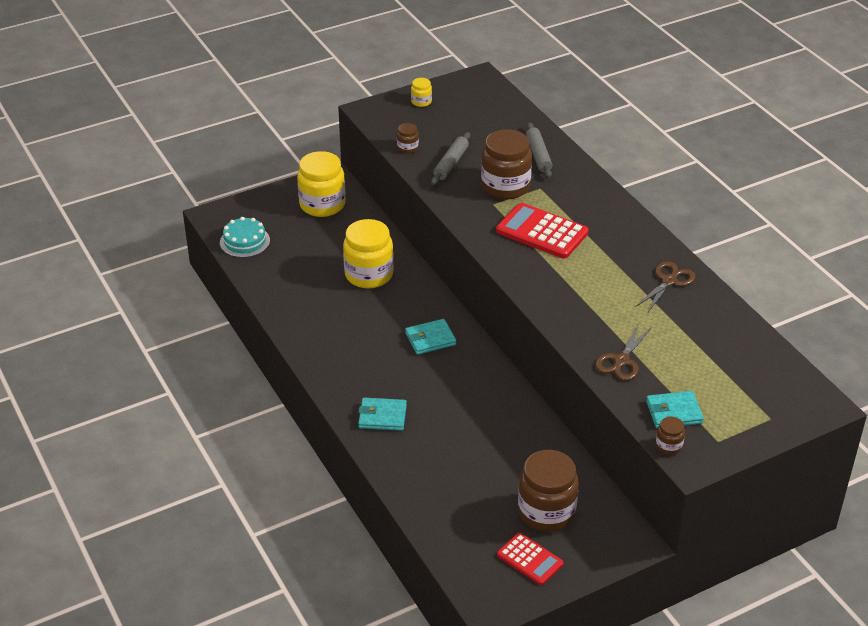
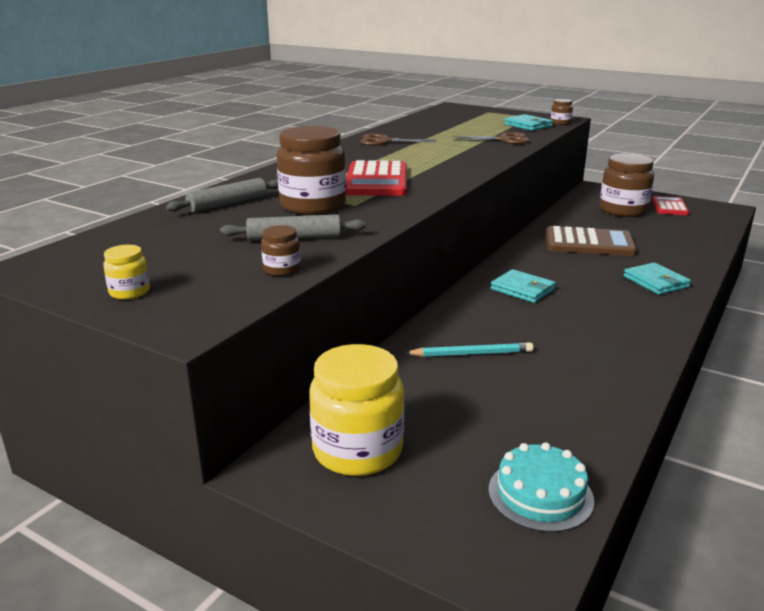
camera: 120 degrees left, 15 degrees down
yellow jar [343,219,394,288] -> turquoise pencil [405,342,533,357]
none -> brown calculator [546,226,637,256]

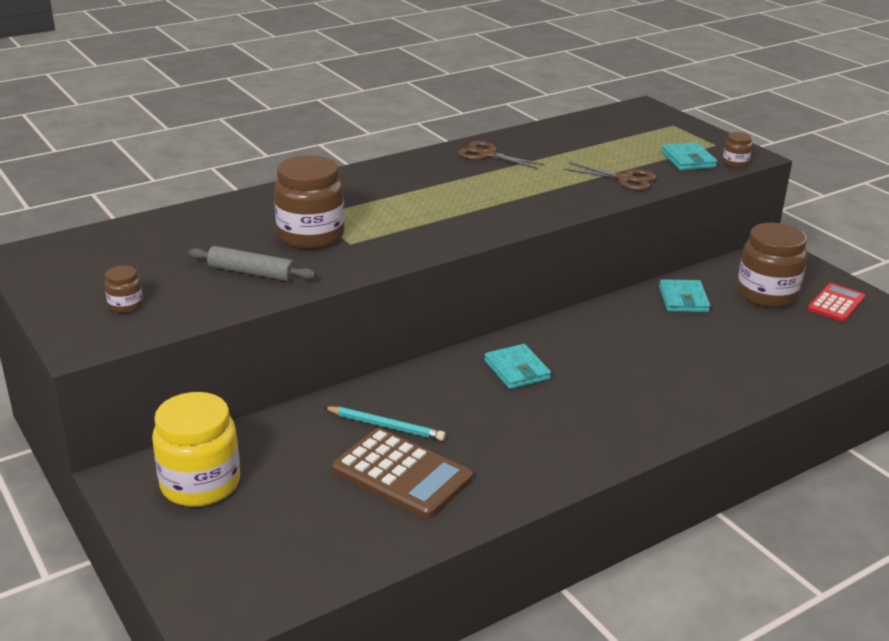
camera: 25 degrees right, 5 degrees up
yellow jar [103,245,150,300] -> none
grey rolling pin [166,178,278,213] -> none
brown jar [261,225,301,276] -> brown jar moved to [105,266,143,313]
red calculator [346,160,407,196] -> none
turquoise cake [489,442,594,532] -> none
brown calculator [546,226,637,256] -> brown calculator moved to [332,428,473,519]
turquoise wallet [624,263,691,295] -> turquoise wallet moved to [659,279,710,312]

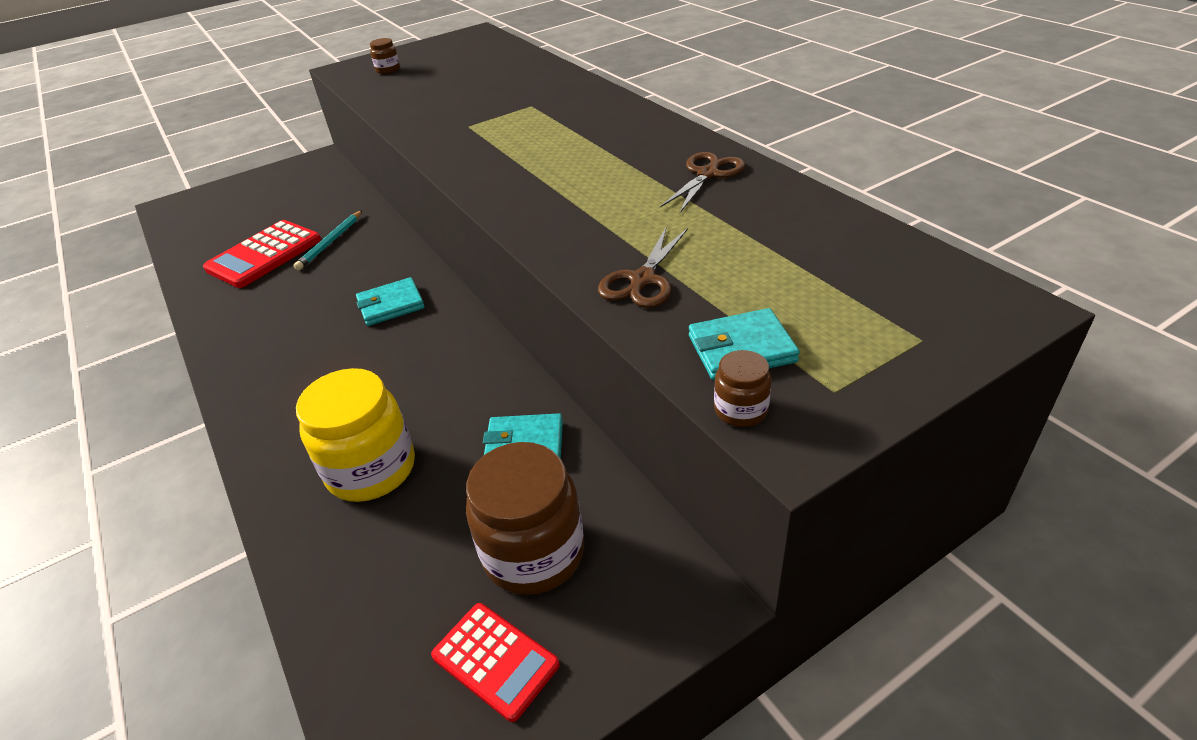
camera: 95 degrees right, 10 degrees up
yellow jar [152,392,240,507] -> yellow jar moved to [296,368,415,502]
grey rolling pin [188,246,316,282] -> none
brown jar [274,155,345,249] -> none
brown calculator [332,428,473,519] -> red calculator [203,220,321,288]

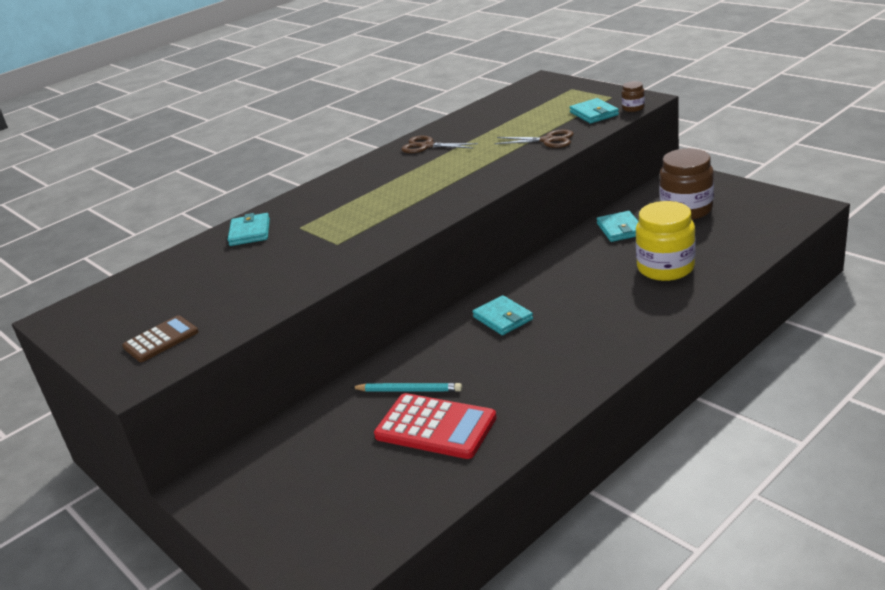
camera: 100 degrees left, 10 degrees down
brown jar [370,38,400,74] -> brown calculator [122,315,199,362]
red calculator [431,603,560,722] -> none
none -> turquoise wallet [228,213,270,246]

